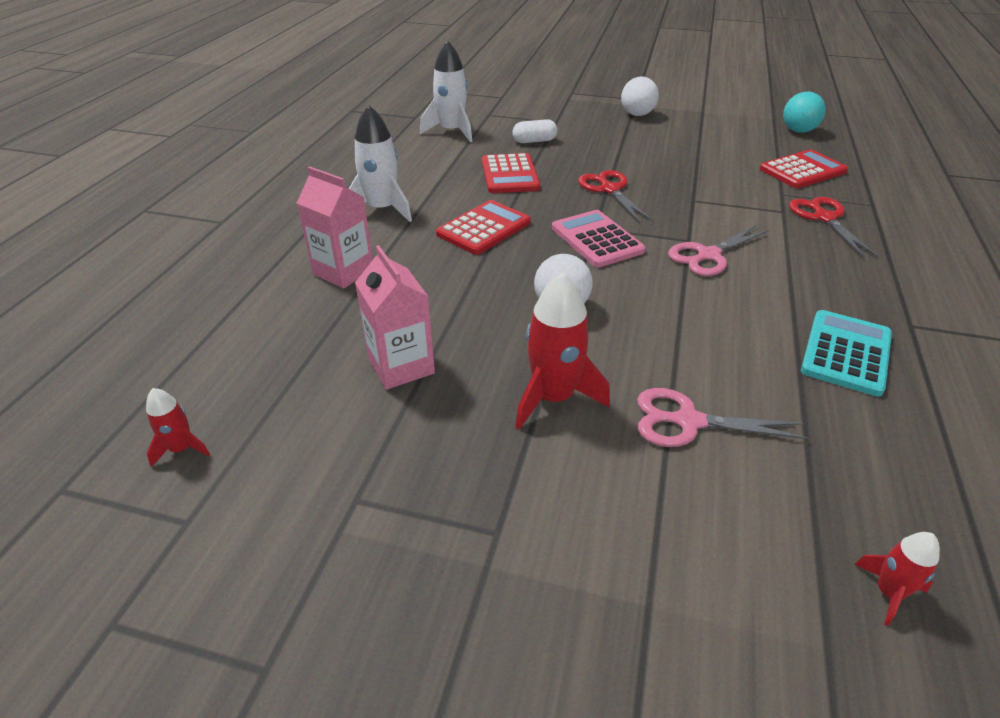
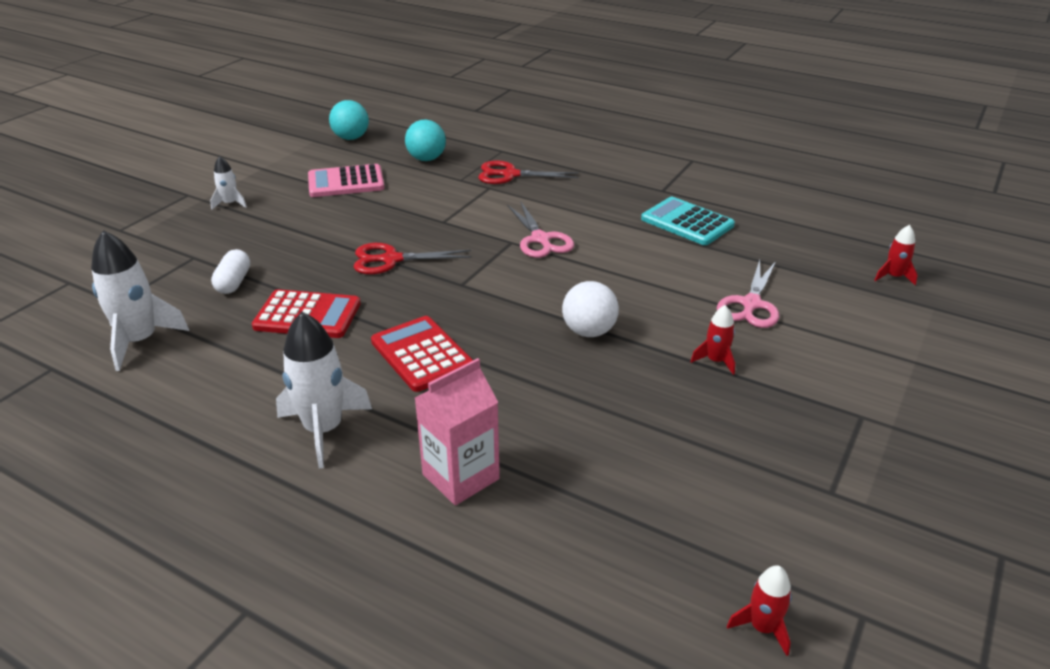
camera: 75 degrees left, 5 degrees down
pink carton [355,245,435,390] -> none
red rocket [515,272,610,430] -> red rocket [690,305,735,375], size x0.52
pink calculator [552,210,646,267] -> pink calculator moved to [308,164,384,197]
white ball [621,77,659,116] -> white rocket [210,156,247,210]
red calculator [760,149,848,188] -> turquoise ball [405,119,446,161]

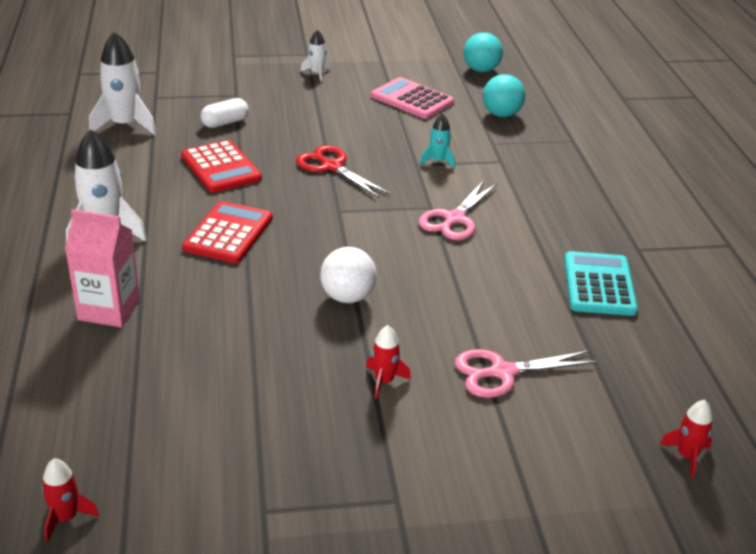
camera: 50 degrees right, 0 degrees up
red scissors [478,161,579,184] -> none
none -> turquoise rocket [420,113,455,168]

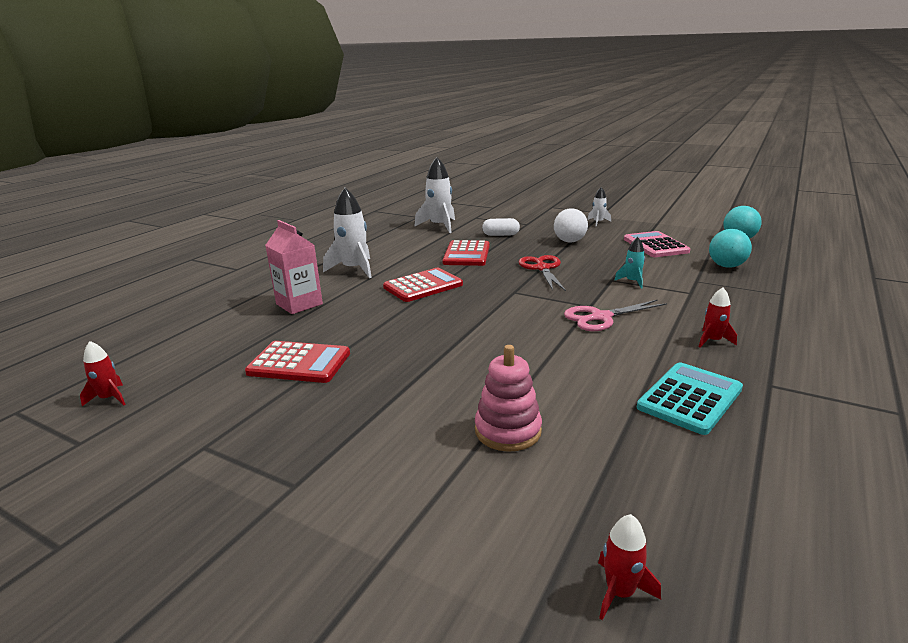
camera: 40 degrees right, 10 degrees down
white ball [320,247,377,303] -> white ball moved to [554,208,588,243]
red rocket [366,325,411,399] -> red rocket moved to [699,287,737,348]
pink scissors [455,349,598,398] -> pink stacking toy [475,345,542,452]
none -> red calculator [245,341,350,383]

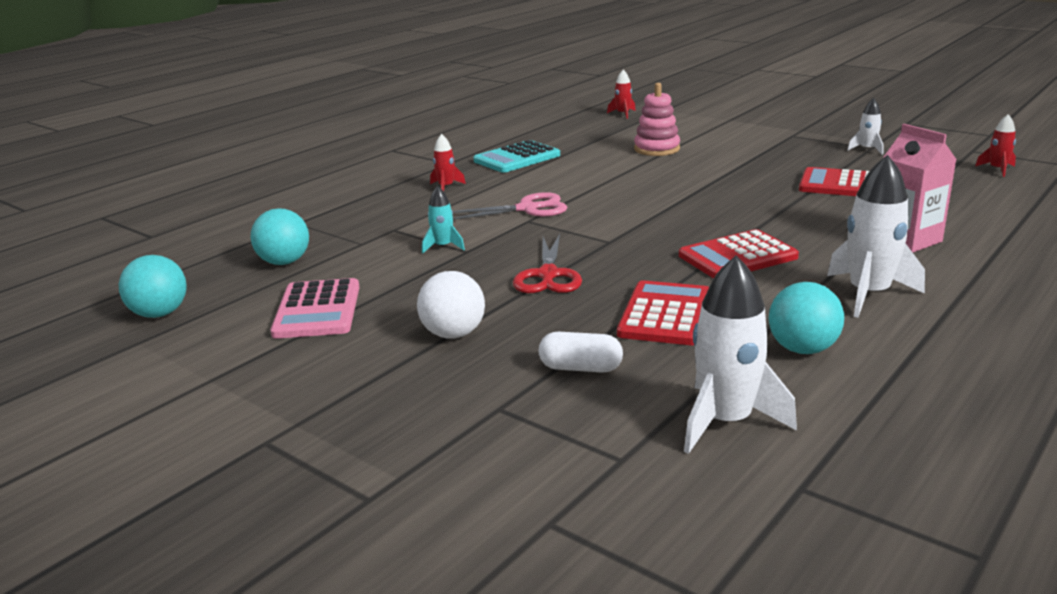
camera: 170 degrees left, 0 degrees up
white rocket [587,187,611,227] -> white rocket moved to [847,98,884,155]
none -> turquoise ball [769,282,844,354]

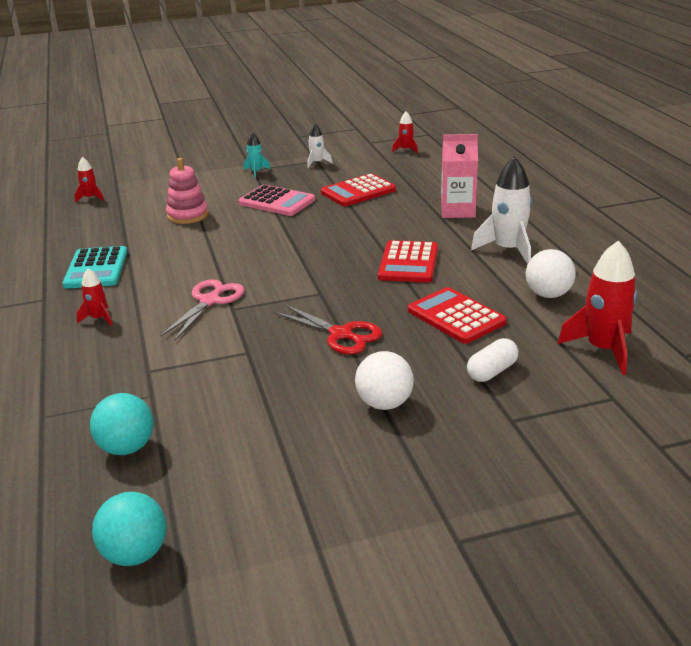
camera: 55 degrees left, 5 degrees up
pink calculator [270,278,360,339] -> pink calculator moved to [238,184,315,216]
turquoise rocket [422,186,465,254] -> turquoise rocket moved to [244,132,271,178]
white rocket [684,255,797,454] -> red rocket [557,241,637,375]
turquoise ball [769,282,844,354] -> white ball [526,249,576,298]

